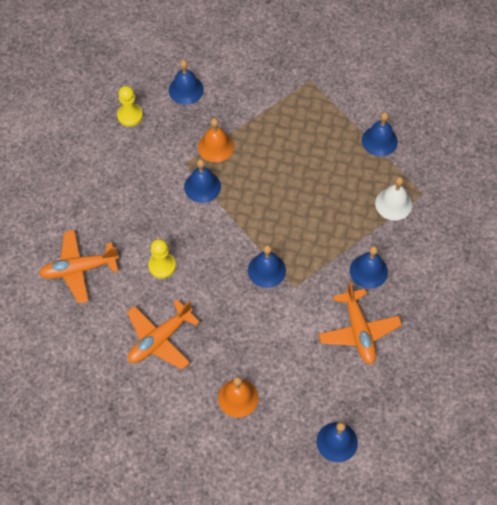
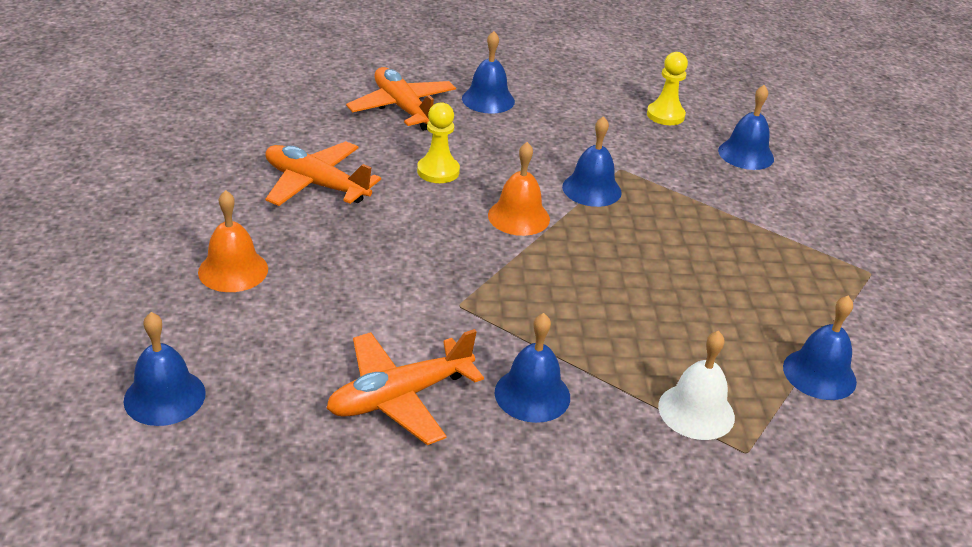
camera: 70 degrees right, 25 degrees down
orange bell [198,118,234,162] -> orange bell moved to [488,142,550,236]
blue bell [248,245,286,288] -> blue bell moved to [462,31,515,114]

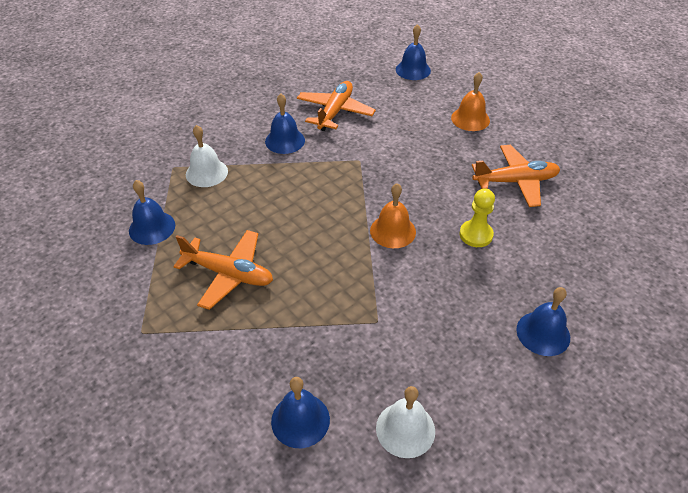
camera: 145 degrees right, 10 degrees up
orange plane [346,67,456,131] -> orange plane moved to [173,230,273,310]
blue bell [562,116,622,207] -> none
yellow pawn [647,52,688,125] -> white bell [376,386,435,458]

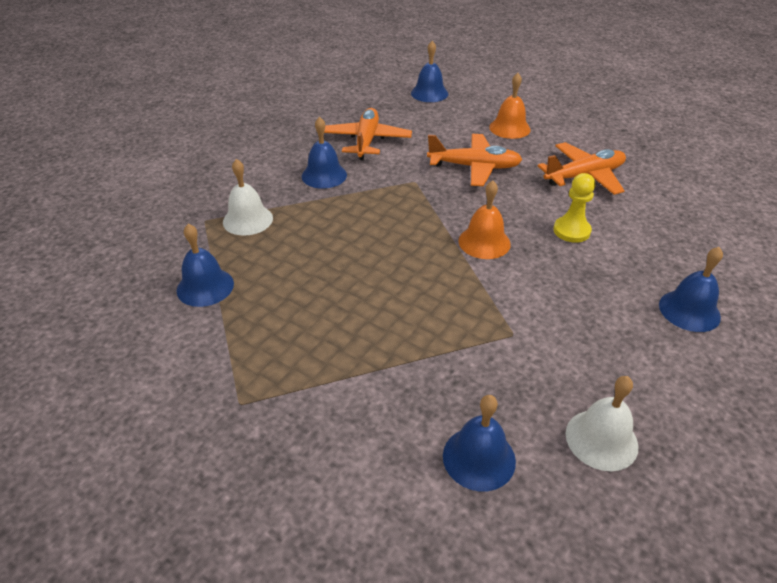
camera: 15 degrees left, 5 degrees down
orange plane [173,230,273,310] -> orange plane moved to [427,134,522,186]

